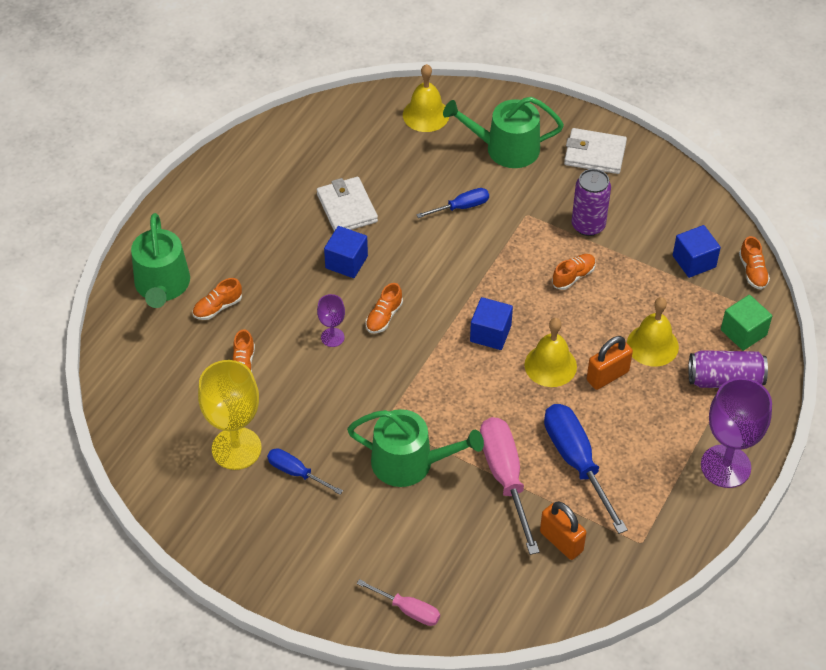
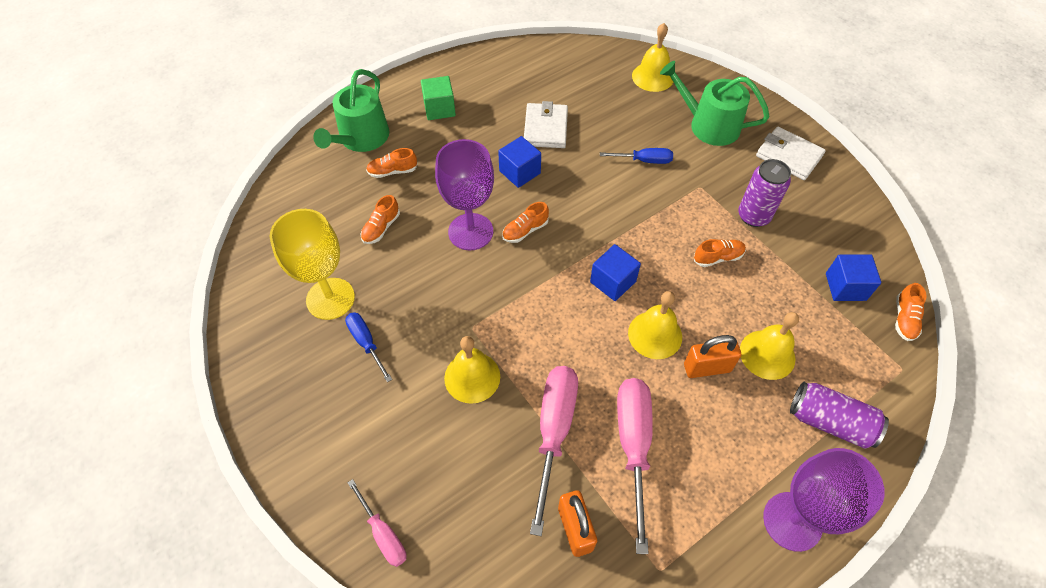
camera: 25 degrees right, 5 degrees up
purple goblet [317,294,345,347] -> purple goblet [435,139,494,250], size x2.02
green watering can [347,409,484,487] -> yellow bell [444,336,500,404]
blue screwdriver [544,404,628,534] -> pink screwdriver [617,378,653,554]
green cube [721,295,772,351] -> green cube moved to [421,76,456,120]

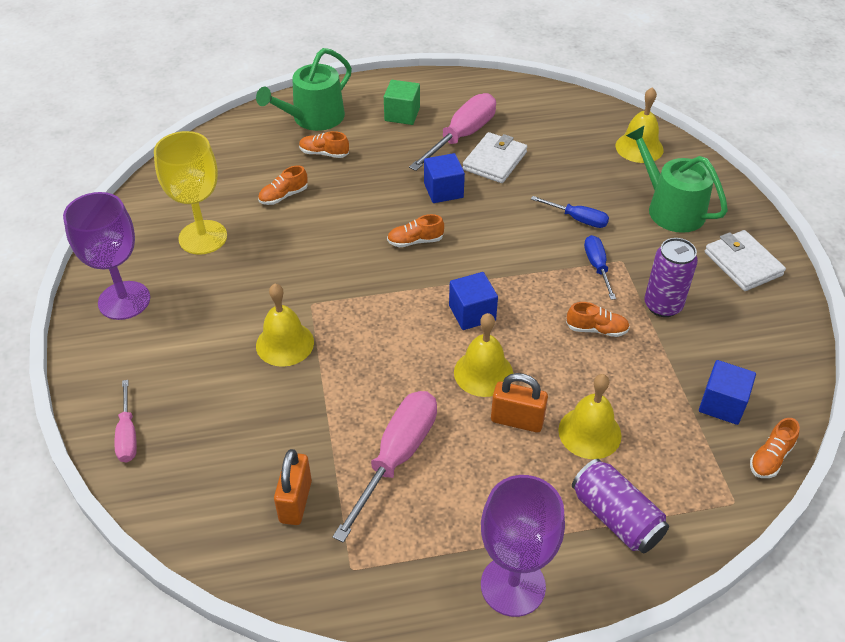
camera: 25 degrees right, 10 degrees down
blue screwdriver [345,312,392,382] -> blue screwdriver moved to [584,235,616,300]
purple goblet [435,139,494,250] -> purple goblet moved to [63,192,150,320]
pink screwdriver [530,366,578,536] -> pink screwdriver moved to [409,93,496,171]

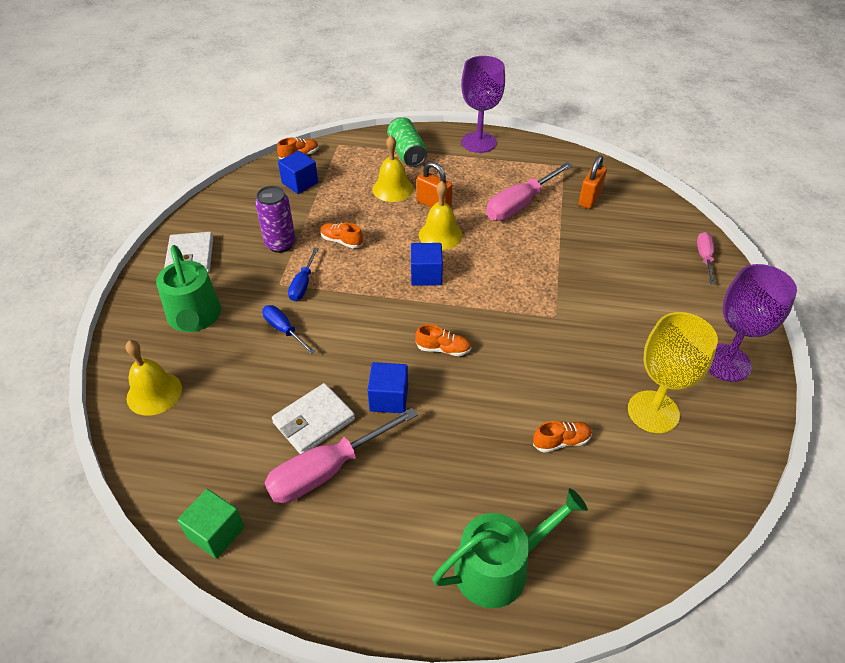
camera: 160 degrees left, 0 degrees up
yellow bell [256,284,314,367] -> none
orange shoe [299,131,349,158] -> none
green cube [384,80,420,125] -> green cube moved to [177,489,244,559]
purple can [572,459,669,553] -> green can [387,117,427,167]

